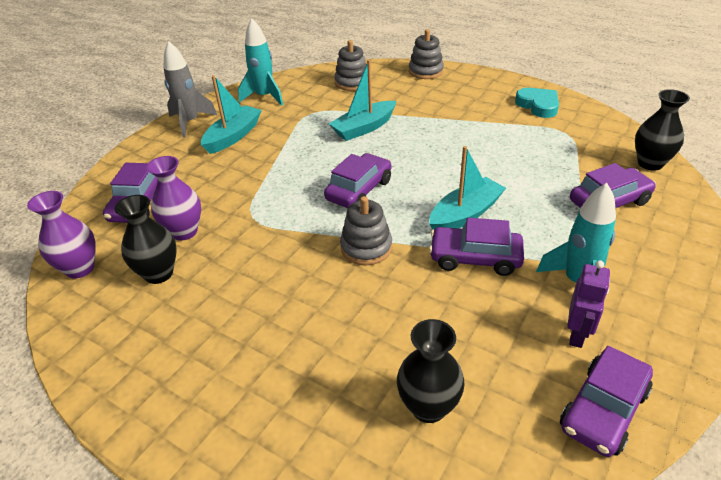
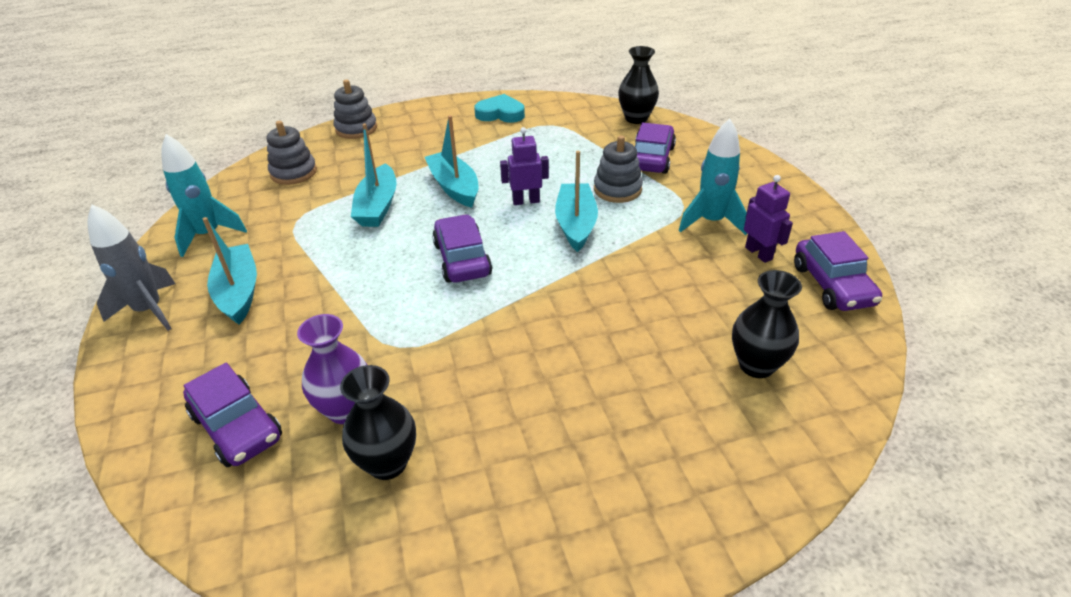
camera: 50 degrees left, 0 degrees up
purple vase [27,191,96,279] -> none
grey stacking toy [340,196,392,265] -> grey stacking toy moved to [594,135,643,203]
purple car [429,218,524,276] -> none
none -> turquoise boat [425,115,479,208]
none -> purple robot [500,127,549,205]

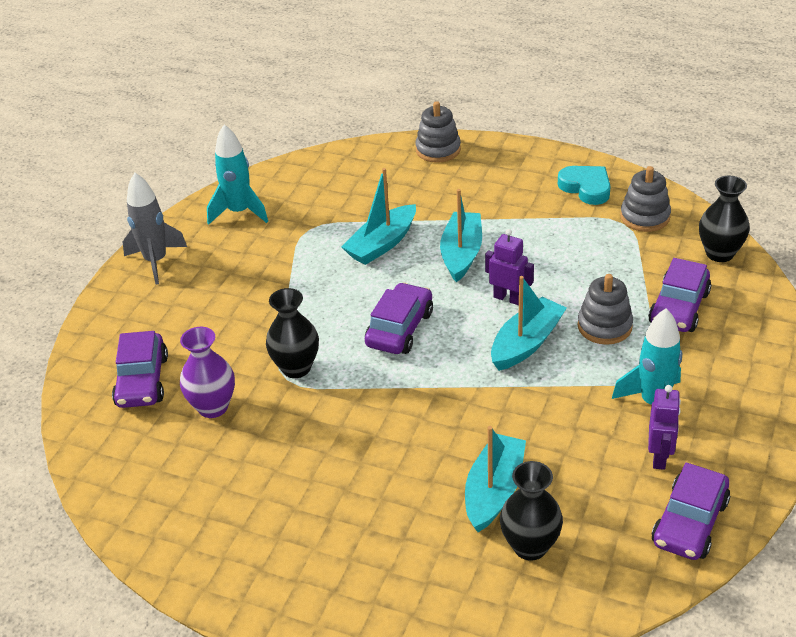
camera: 40 degrees right, 0 degrees up
turquoise boat [203,217,257,325] -> turquoise boat moved to [465,426,526,532]
grey stacking toy [267,121,317,185] -> grey stacking toy moved to [620,166,671,232]
black vase [340,365,416,480] -> black vase moved to [266,288,319,378]
purple car [635,122,676,174] -> purple car turned 150 degrees clockwise [648,258,711,332]

